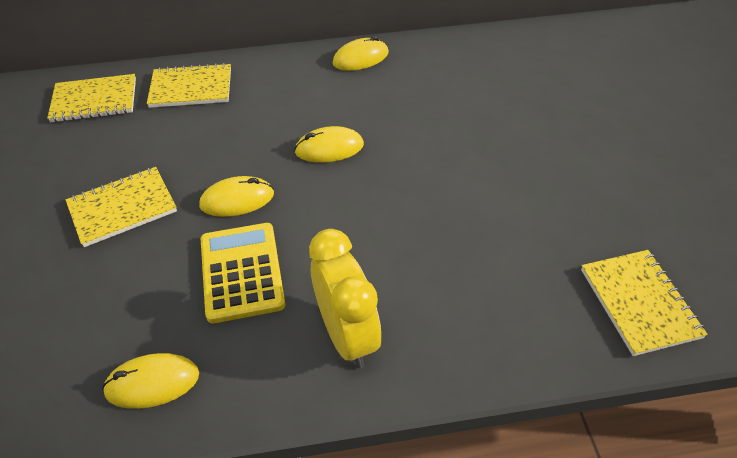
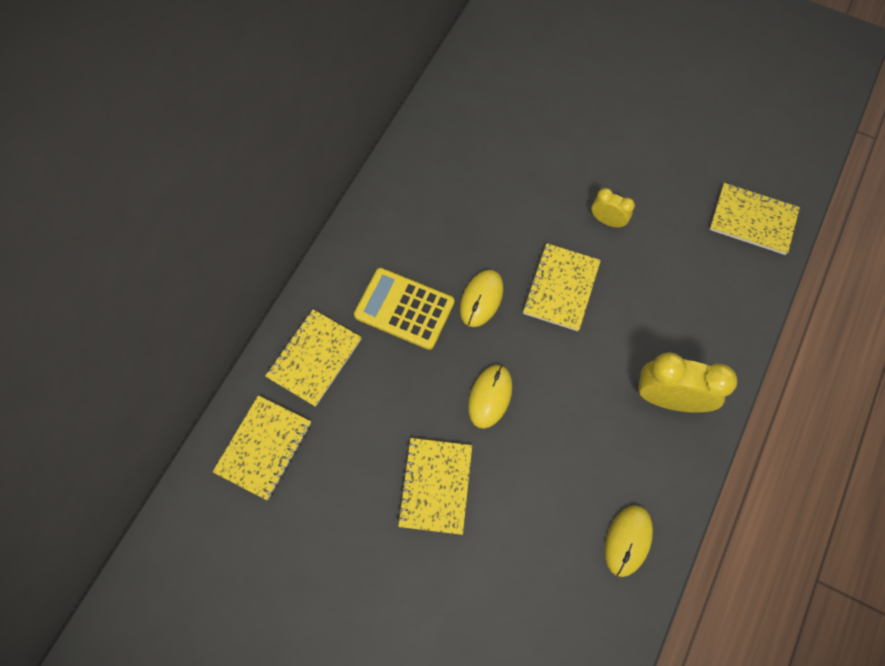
camera: 55 degrees left, 20 degrees up
yellow calculator [201,223,285,323] -> yellow calculator moved to [354,268,454,350]
yellow mouse [333,36,389,71] -> none
none -> yellow notebook [523,243,601,331]
none -> yellow clock [591,188,635,228]

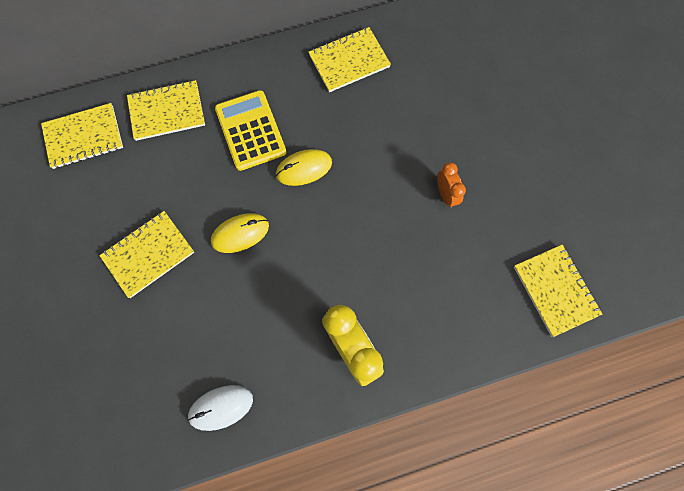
camera: 45 degrees right, 5 degrees up
yellow notebook [523,243,601,331] -> yellow notebook moved to [308,27,391,92]
yellow clock [591,188,635,228] -> orange clock [437,163,466,208]
yellow mouse [605,505,653,577] -> white mouse [187,385,253,431]

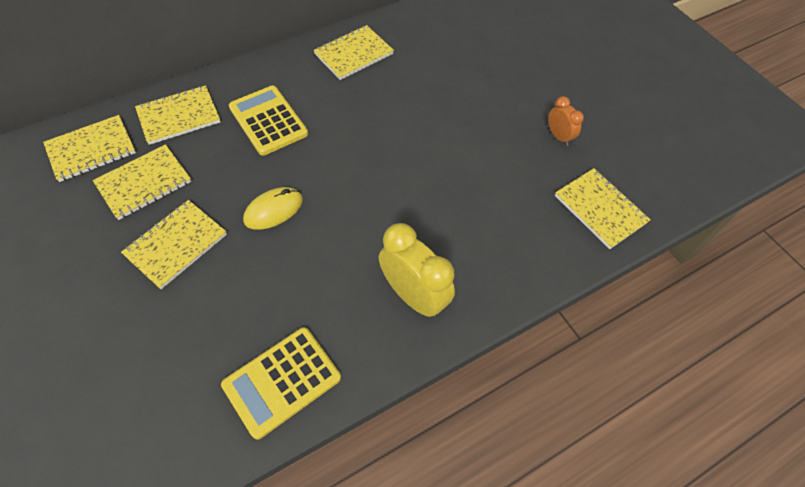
camera: 15 degrees left, 15 degrees down
white mouse [187,385,253,431] -> yellow calculator [221,327,341,440]
yellow mouse [276,149,332,186] -> none
orange clock [437,163,466,208] -> orange clock moved to [548,96,584,146]
none -> yellow notebook [93,144,192,220]

